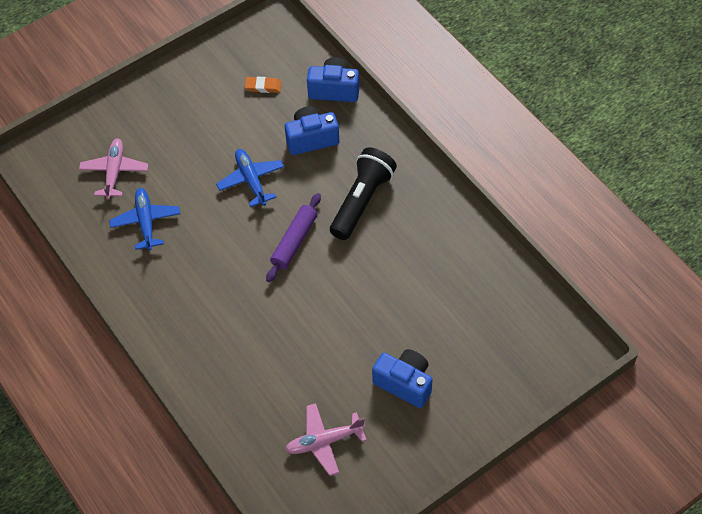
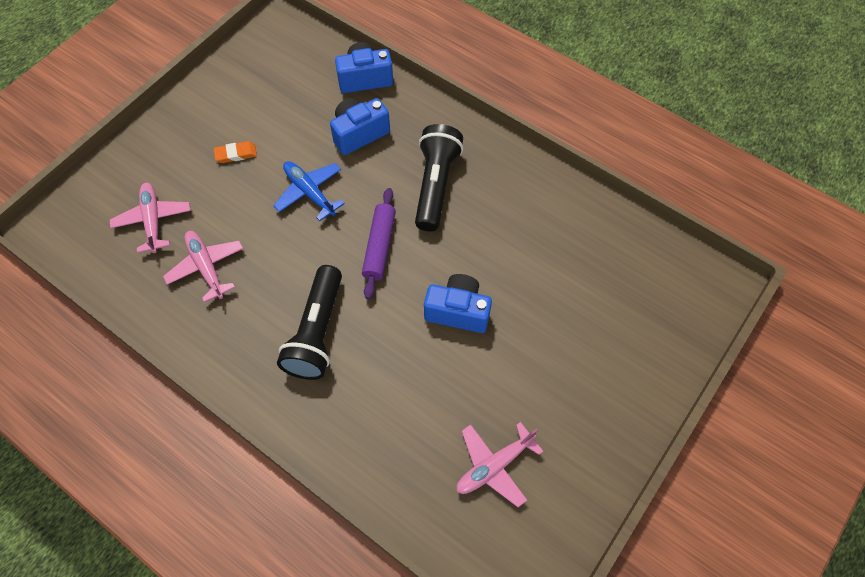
camera: 20 degrees left, 5 degrees up
blue plane [109,188,180,250] -> pink plane [163,231,243,303]
orange eraser [245,77,282,93] -> orange eraser moved to [214,141,257,163]
blue camera [372,349,433,408] -> blue camera moved to [424,274,492,333]
none -> black flashlight [277,265,342,380]

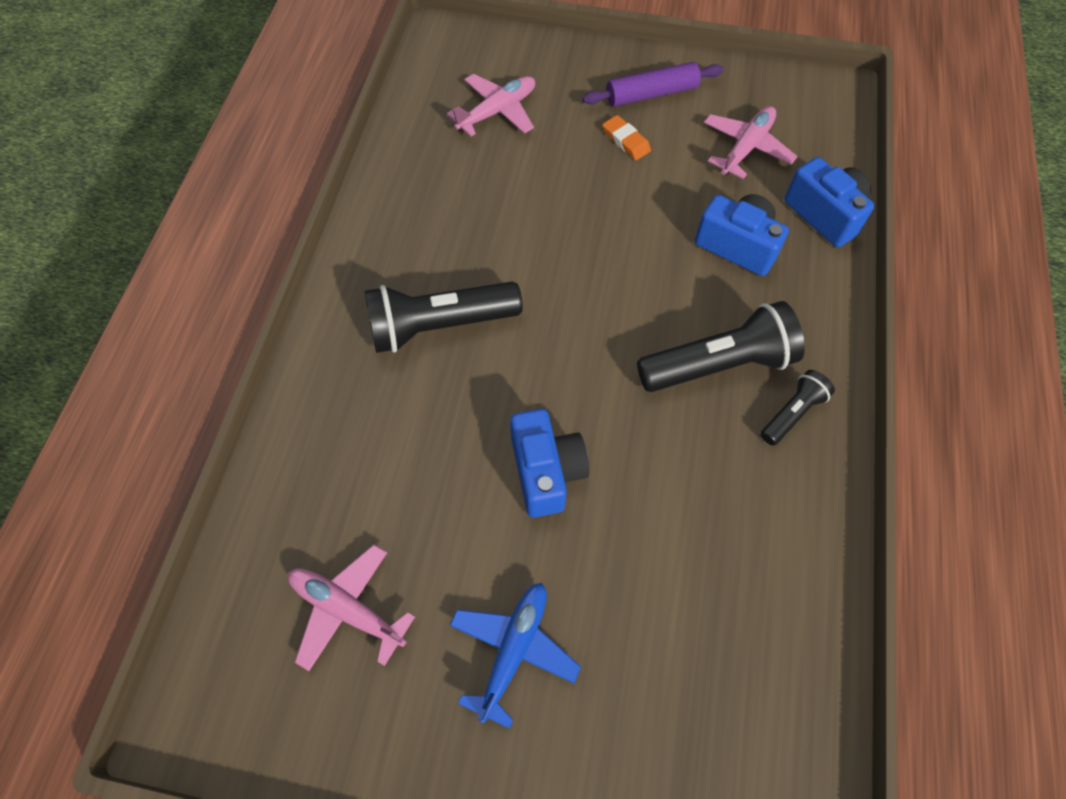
camera: 65 degrees right, 0 degrees up
pink plane [163,231,243,303] -> pink plane moved to [704,106,797,179]
blue plane [273,161,345,221] -> blue plane moved to [450,583,581,729]
purple rolling pin [362,188,396,299] -> purple rolling pin moved to [582,62,723,107]
none -> black flashlight [761,370,835,445]

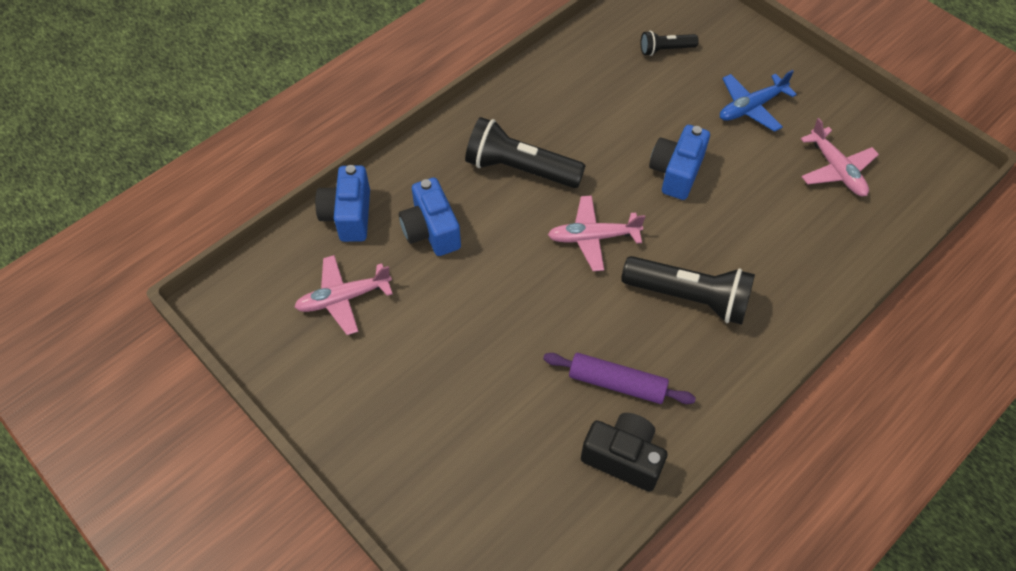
camera: 145 degrees left, 5 degrees down
pink plane [447,74,535,137] -> pink plane moved to [548,195,645,271]
purple rolling pin [582,62,723,107] -> purple rolling pin moved to [543,353,696,404]
orange eraser [602,115,651,160] -> none
black flashlight [761,370,835,445] -> black flashlight moved to [641,31,699,56]
none -> black camera [581,413,668,492]

